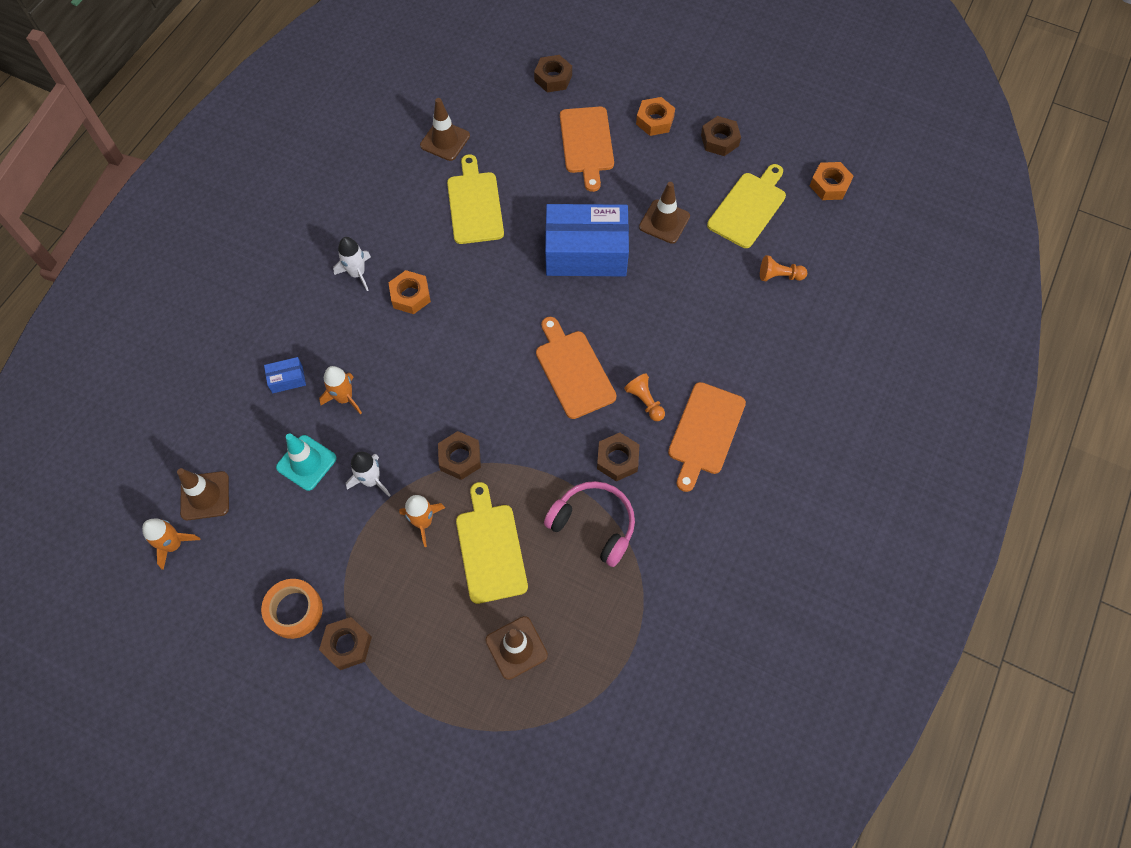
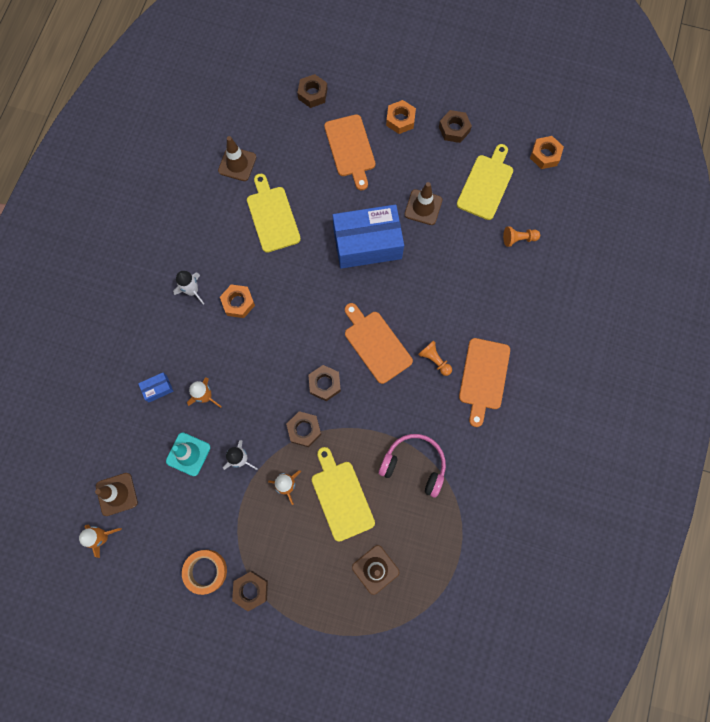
camera: 10 degrees left, 10 degrees up
brown nut [597,433,639,481] -> brown nut moved to [308,365,341,401]

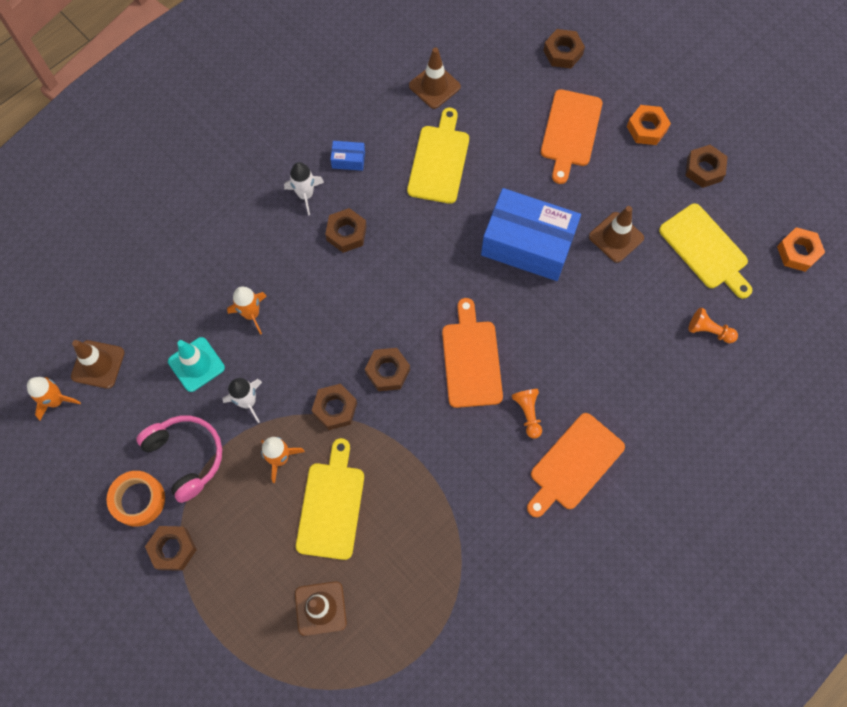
camera: 30 degrees right, 5 degrees down
blue box [138,373,173,402] -> blue box moved to [330,141,365,171]
orange nut [220,284,255,318] -> brown nut [325,208,367,253]
pink headphones [378,434,446,498] -> pink headphones moved to [136,415,222,503]
yellow cutting board [457,144,513,220] -> yellow cutting board turned 90 degrees clockwise [659,203,753,299]

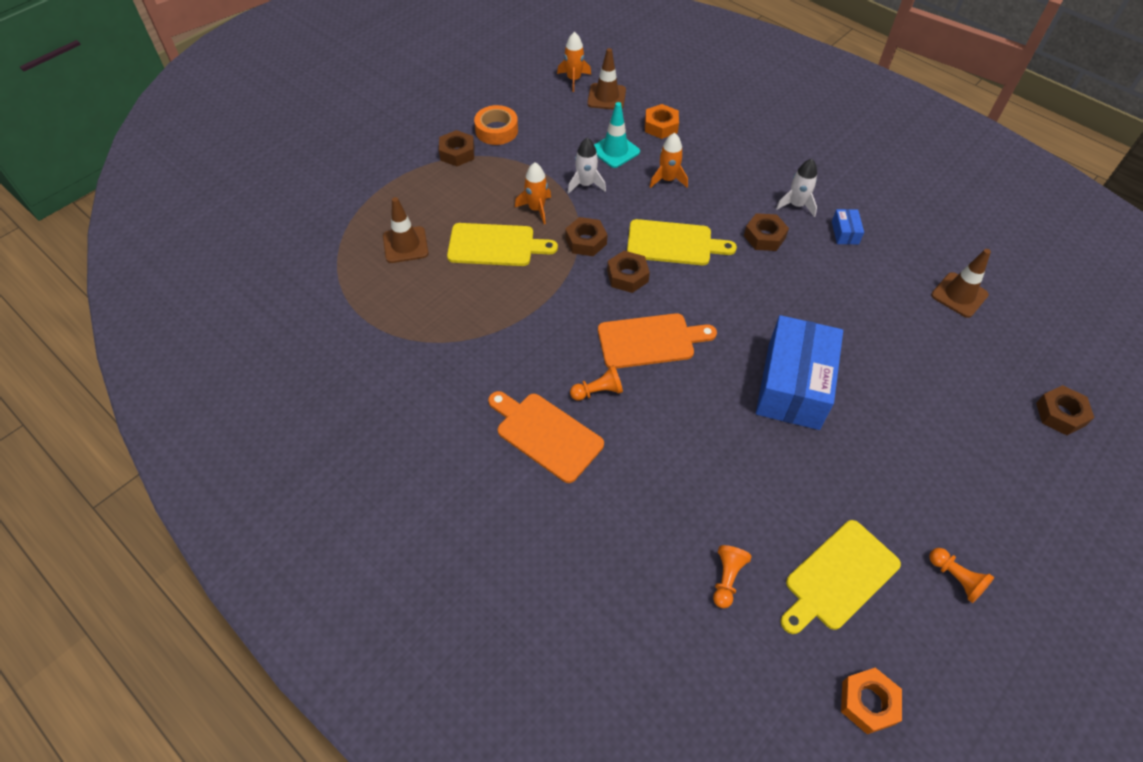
camera: 85 degrees right, 15 degrees down
pink headphones [136,415,222,503] -> none
yellow cutting board [407,108,469,204] -> yellow cutting board moved to [627,219,737,265]
orange cutting board [541,89,602,184] -> none
brown traffic cone [589,206,644,263] -> none
orange nut [627,105,671,145] -> orange nut moved to [645,104,679,139]
brown nut [685,145,728,188] -> orange pawn [929,548,994,603]

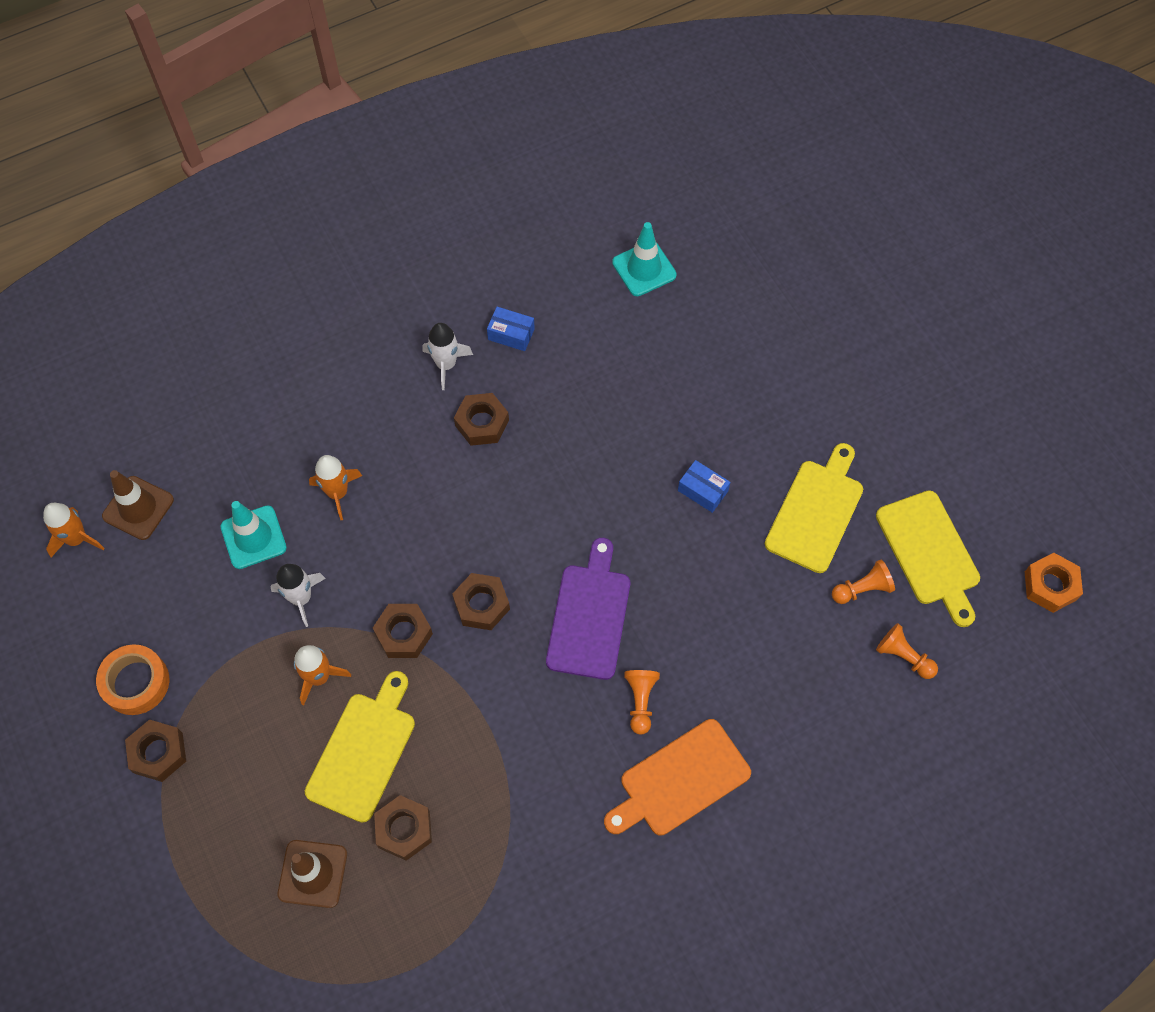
camera: 70 degrees left, 10 degrees up
orange cutting board [598,313,717,369] -> purple cutting board [546,538,630,680]
yellow cutting board [627,219,737,265] -> yellow cutting board moved to [765,443,863,573]
orange nut [645,104,679,139] -> none
blue box [756,315,843,430] -> blue box [678,460,730,513], size x0.40
orange pawn [929,548,994,603] -> orange pawn moved to [832,560,895,604]
brown traffic cone [931,249,991,318] -> turquoise traffic cone [612,222,677,296]
brown nut [1036,385,1094,435] -> brown nut moved to [374,795,432,861]

